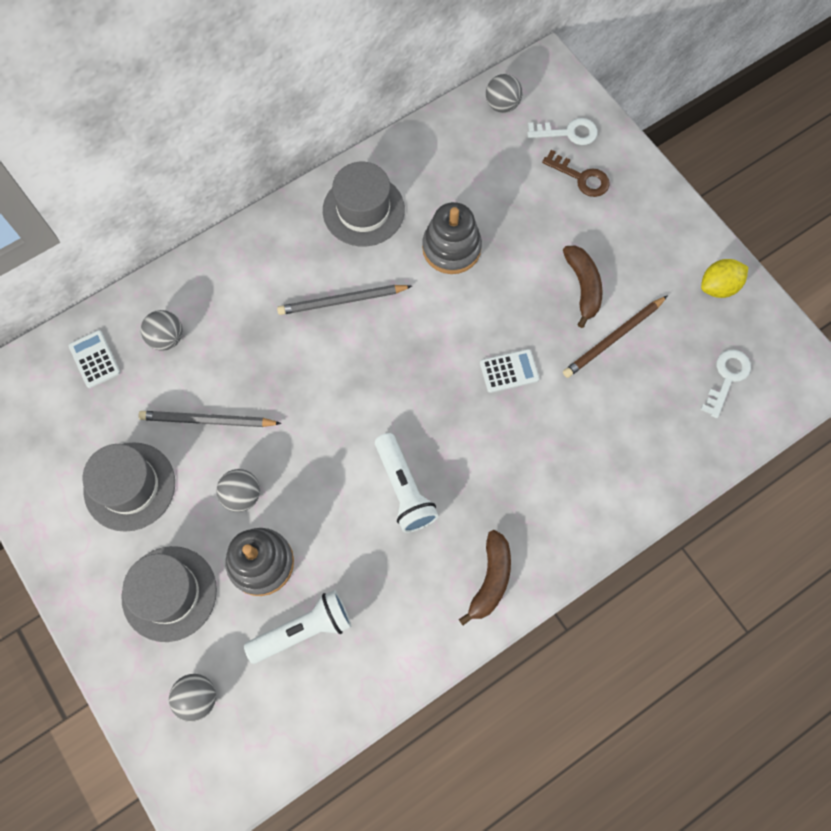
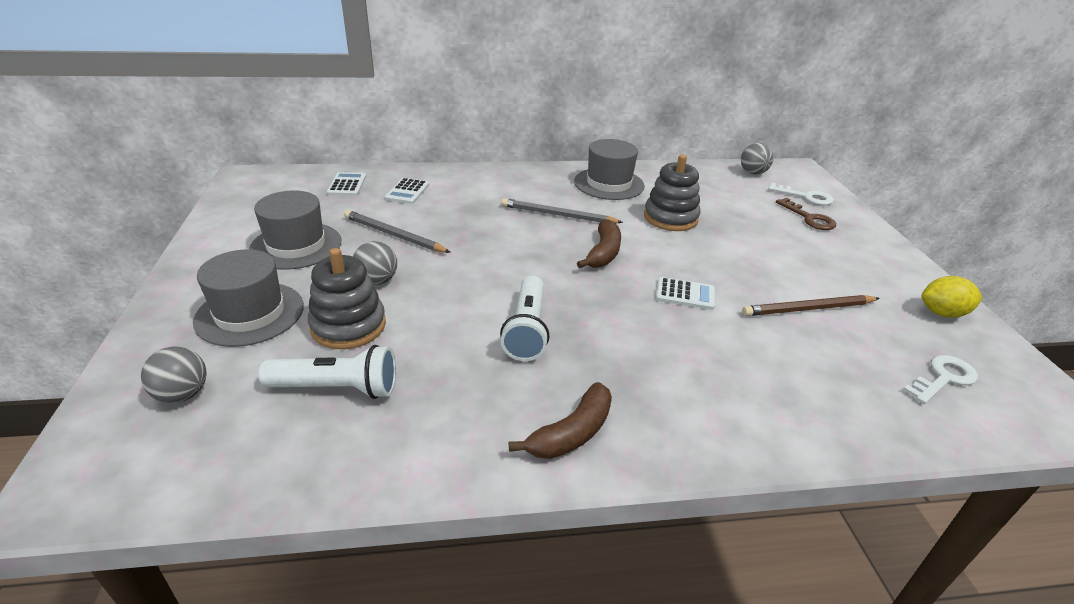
camera: 25 degrees right, 35 degrees down
grey ball [141,310,183,351] -> white calculator [385,178,429,204]
brown banana [563,246,603,328] -> brown banana moved to [577,219,621,268]

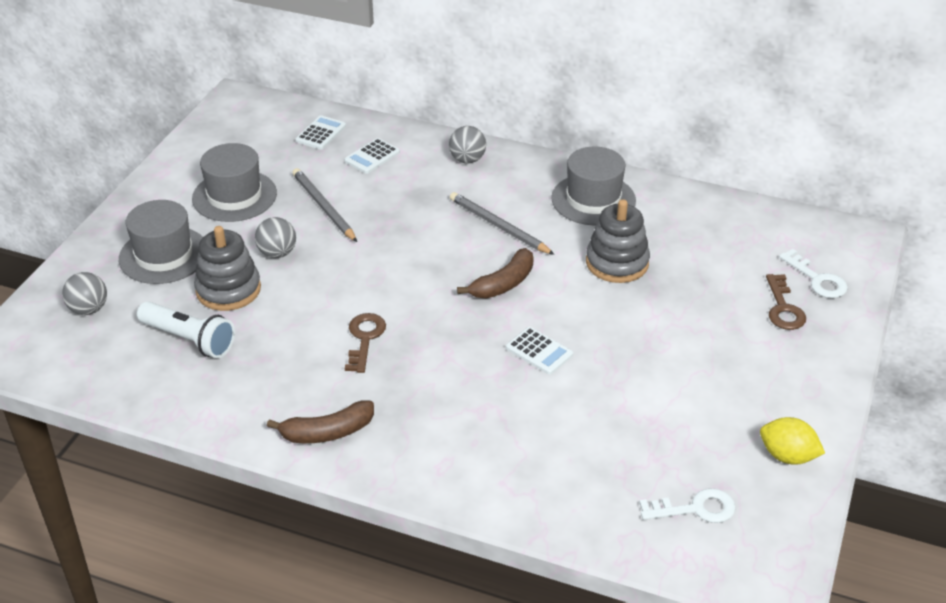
camera: 30 degrees right, 5 degrees up
white flashlight [500,276,549,361] -> brown key [345,313,386,373]
grey ball [741,143,773,174] -> grey ball moved to [449,126,486,163]
brown pencil [742,295,880,316] -> none

